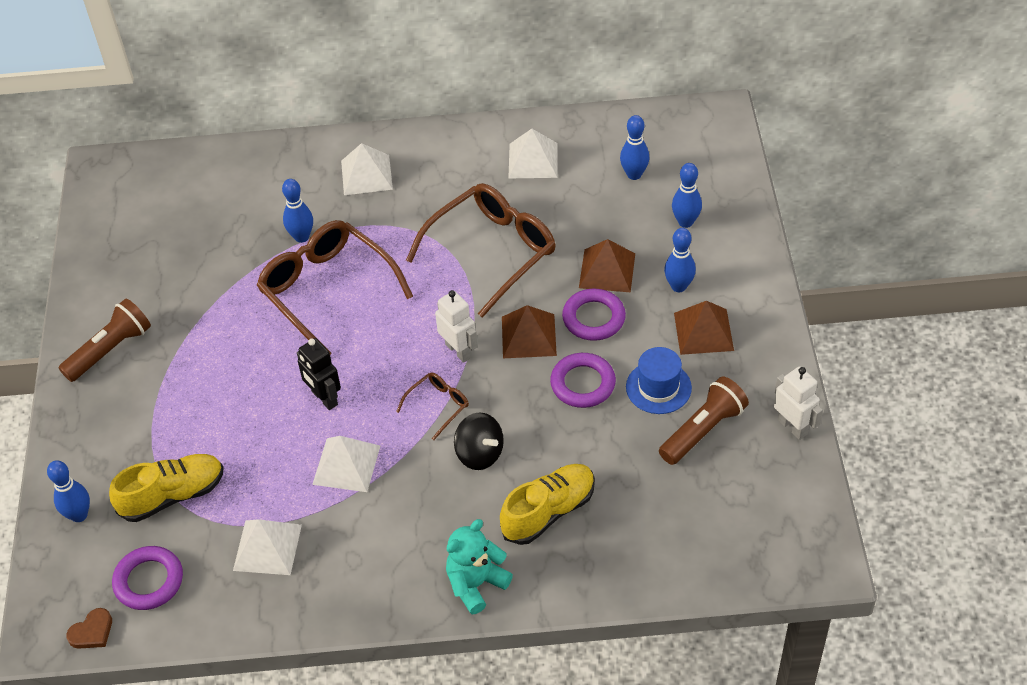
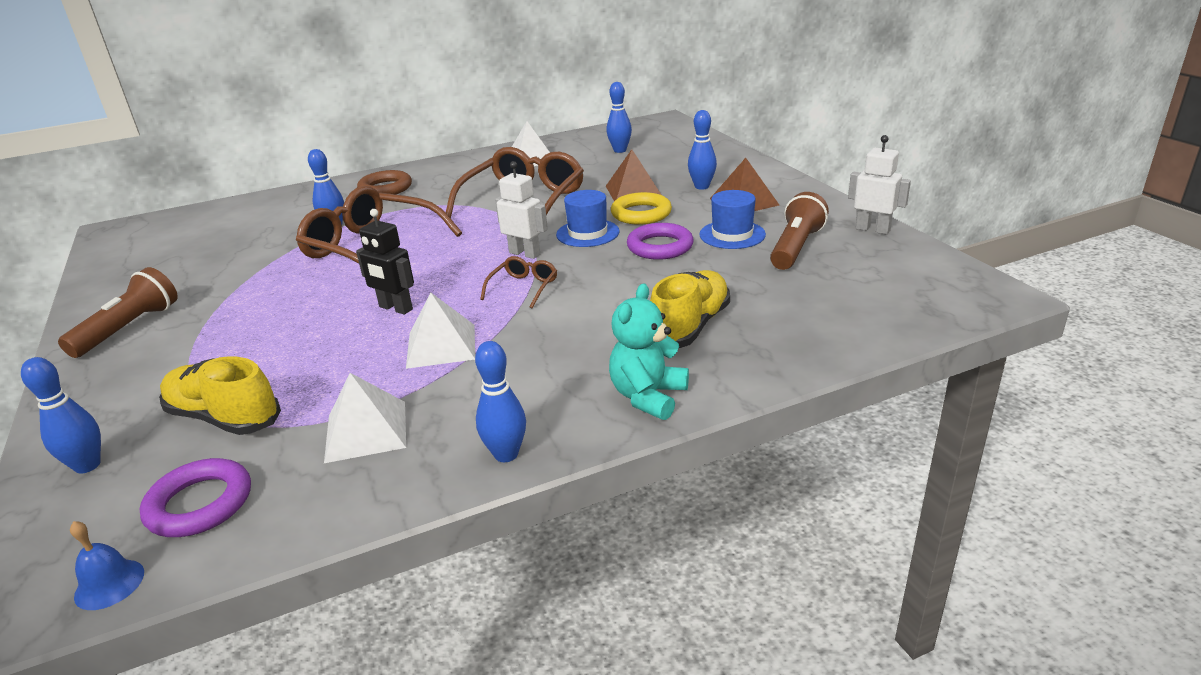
camera: 20 degrees left, 20 degrees down
brown heart [66,608,112,649] -> blue bell [70,521,144,610]
yellow shoe [109,454,224,522] -> yellow shoe turned 105 degrees counterclockwise [159,356,281,435]
white pyramid [341,143,393,195] -> brown ring [357,170,412,195]
black spinning top [454,412,504,470] -> none
brown pyramid [502,305,557,358] -> blue hat [556,190,620,247]
purple ring [562,288,626,341] -> yellow ring [611,192,672,225]
blue bowling pin [672,163,702,228] -> blue bowling pin moved to [475,341,526,462]

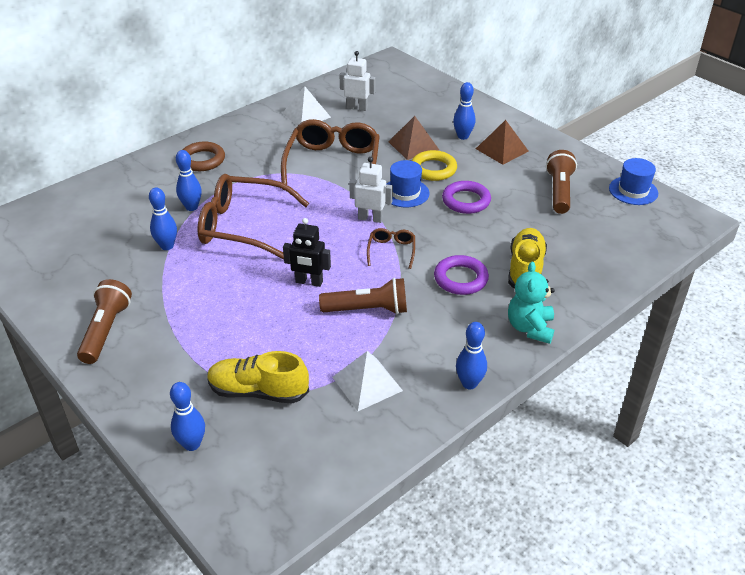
camera: 20 degrees left, 10 degrees up
blue bell [70,521,144,610] -> none
purple ring [140,458,251,537] -> purple ring moved to [434,255,489,295]
white pyramid [406,293,475,369] -> brown flashlight [319,278,407,314]
blue bowling pin [606,82,632,153] -> blue bowling pin moved to [149,188,177,250]
blue hat [699,190,766,249] -> blue hat moved to [609,158,658,205]
white robot [848,135,911,235] -> white robot moved to [340,51,376,111]

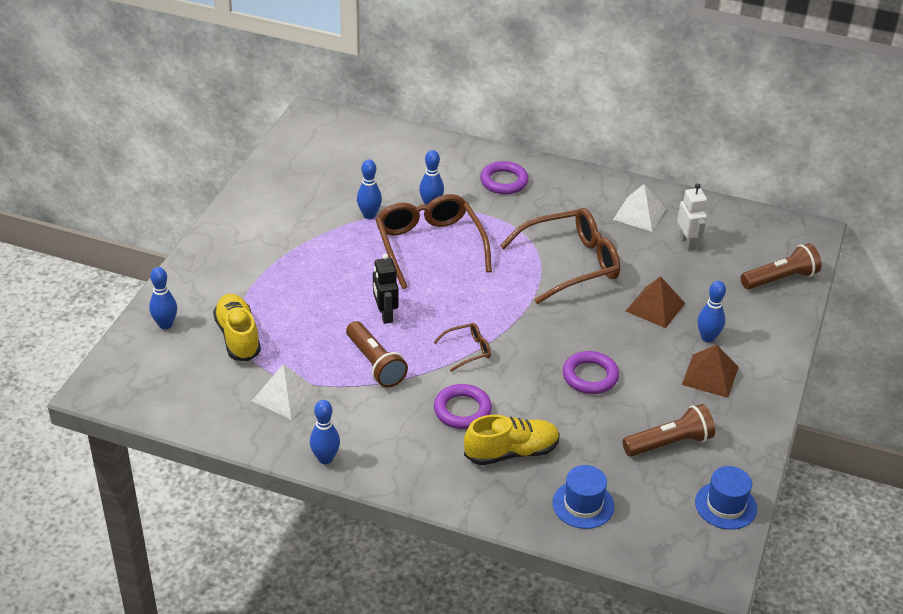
camera: 60 degrees right, 0 degrees up
brown flashlight [77,279,132,364] -> brown flashlight moved to [741,243,822,290]
brown ring [182,142,225,171] -> purple ring [480,161,529,194]
white robot [349,157,393,223] -> none
blue hat [386,160,430,207] -> blue hat moved to [552,465,614,529]
yellow ring [412,150,457,181] -> none
turquoise teddy bear [508,262,555,344] -> none

